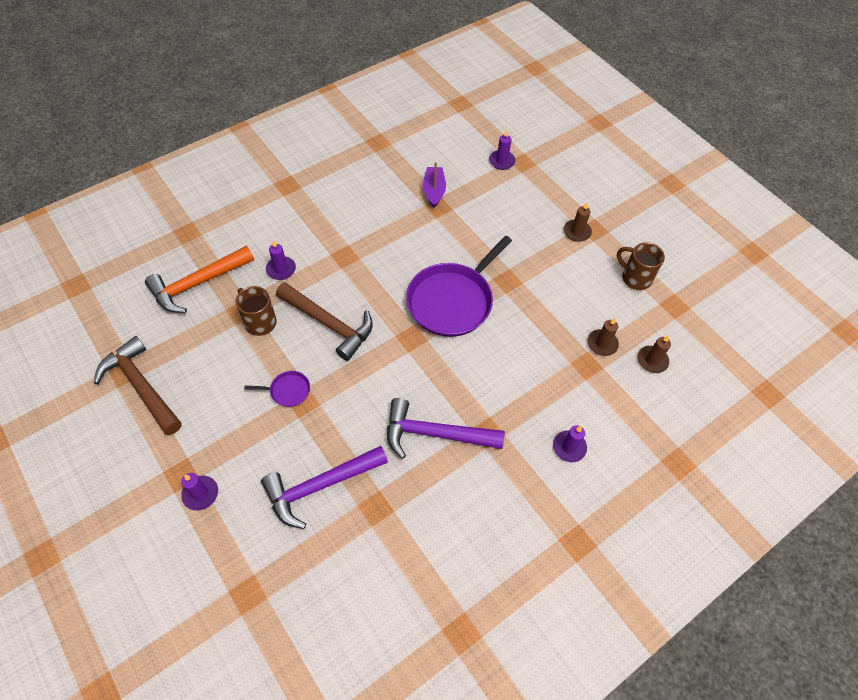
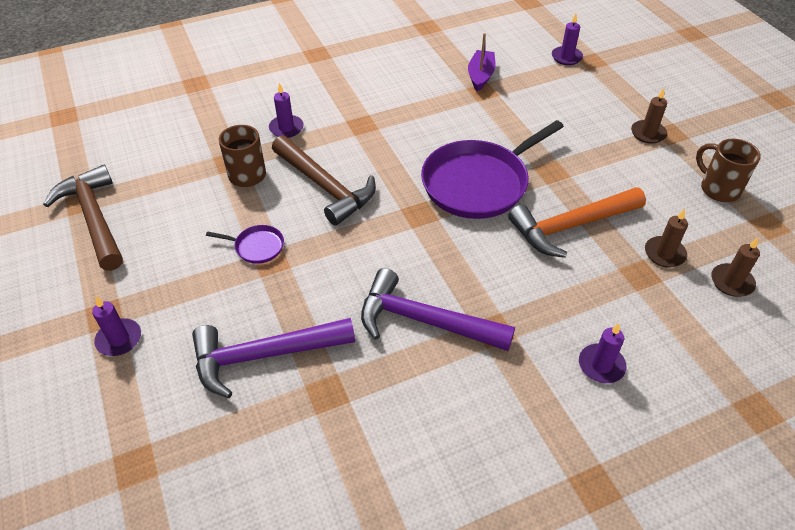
camera: 15 degrees right, 10 degrees down
orange hammer [145,246,254,313] -> orange hammer moved to [508,187,646,258]

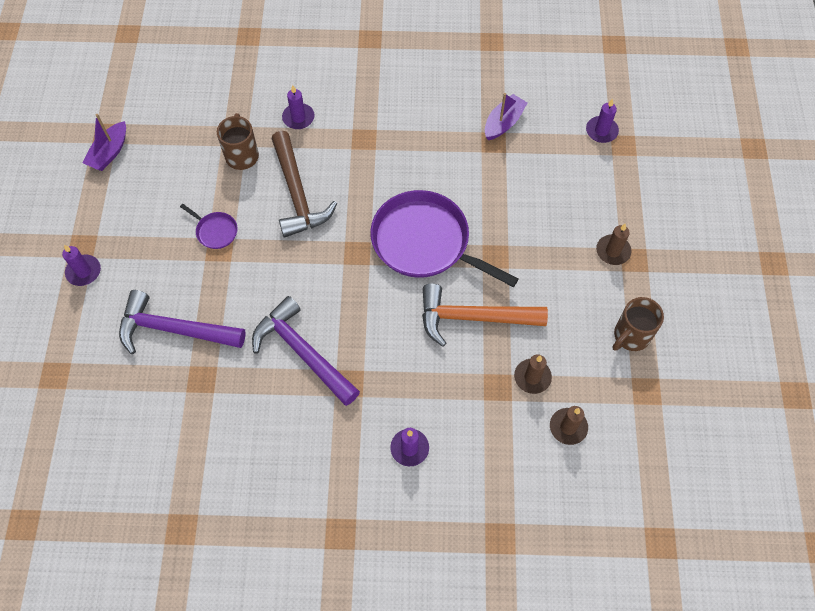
camera: 25 degrees right, 15 degrees up
brown hammer [43,165,123,271] -> purple boat [82,114,126,171]
purple pan [421,120,564,219] -> purple pan turned 45 degrees clockwise [370,190,518,287]
brown mug [696,139,761,202] -> brown mug turned 120 degrees counterclockwise [612,297,664,351]

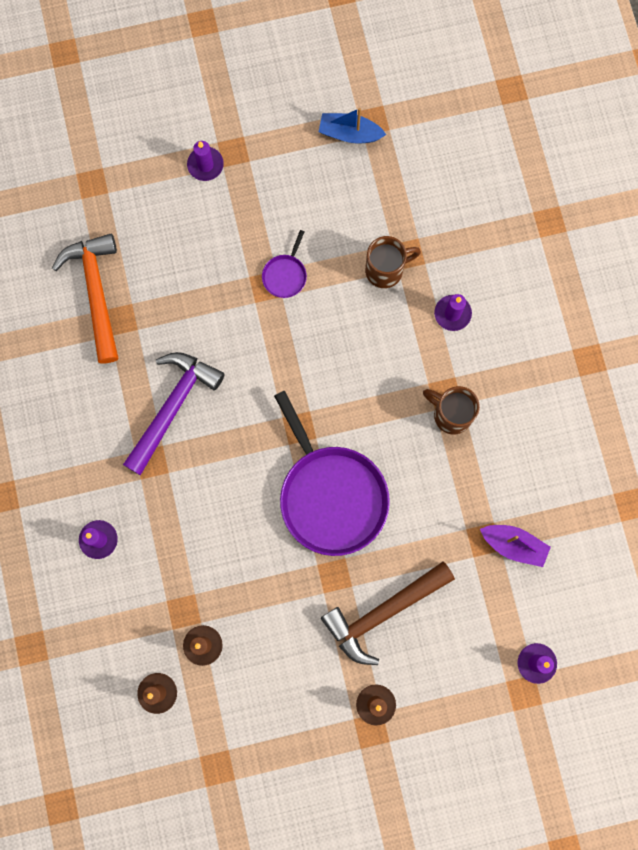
camera: 75 degrees right, 15 degrees up
purple boat [82,114,126,171] -> blue boat [319,108,386,144]
purple hammer [119,290,246,354] -> none
brown hammer [271,131,337,238] -> brown hammer moved to [321,561,455,665]
purple pan [370,190,518,287] -> purple pan turned 135 degrees clockwise [274,391,390,556]
orange hammer [422,284,548,347] -> orange hammer moved to [52,234,118,364]
brown mug [612,297,664,351] -> brown mug moved to [423,386,480,434]

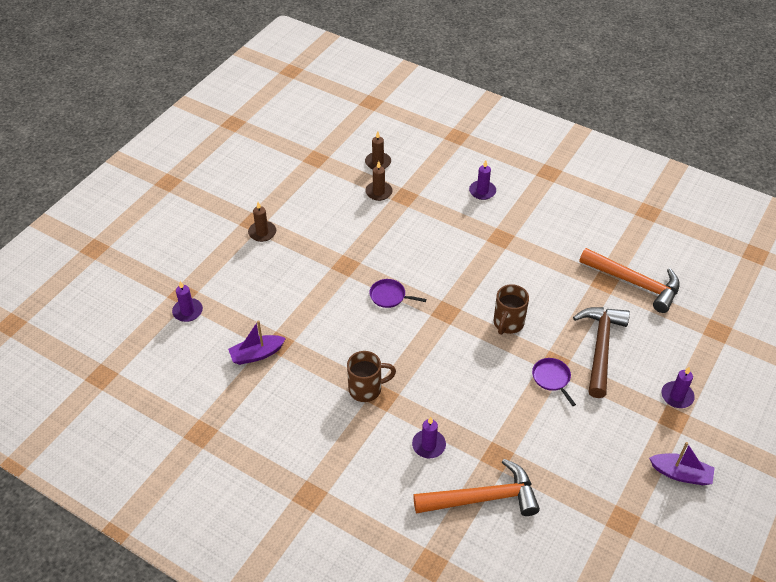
camera: 135 degrees right, 30 degrees down
purple hammer [123,352,225,475] -> none
purple pan [274,391,390,556] -> purple pan [369,279,426,308], size x0.43
blue boat [319,108,386,144] -> none
brown hammer [321,561,455,665] -> brown hammer moved to [573,307,630,398]
brown mug [365,236,421,288] -> brown mug moved to [494,284,529,335]
none -> orange hammer [413,459,540,516]
none -> purple boat [649,442,715,485]

